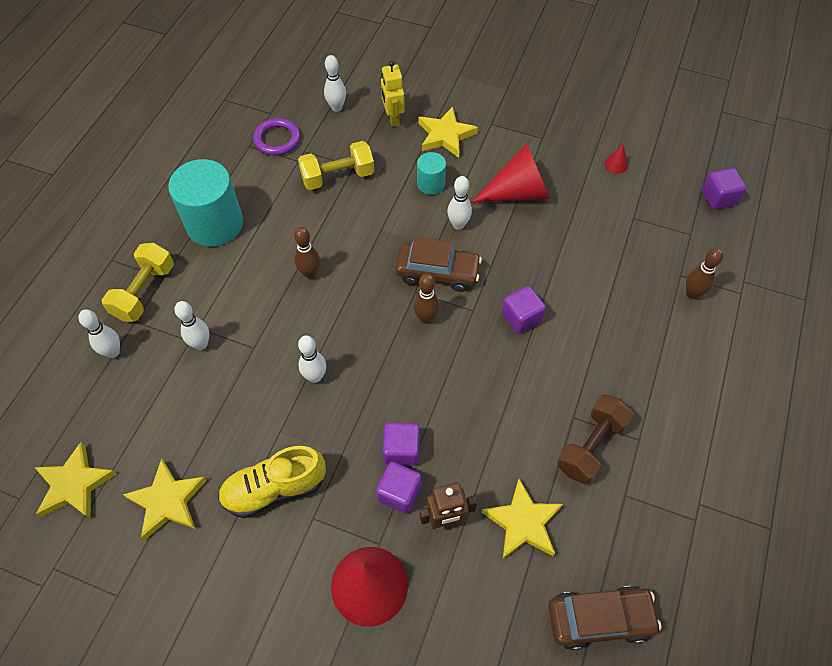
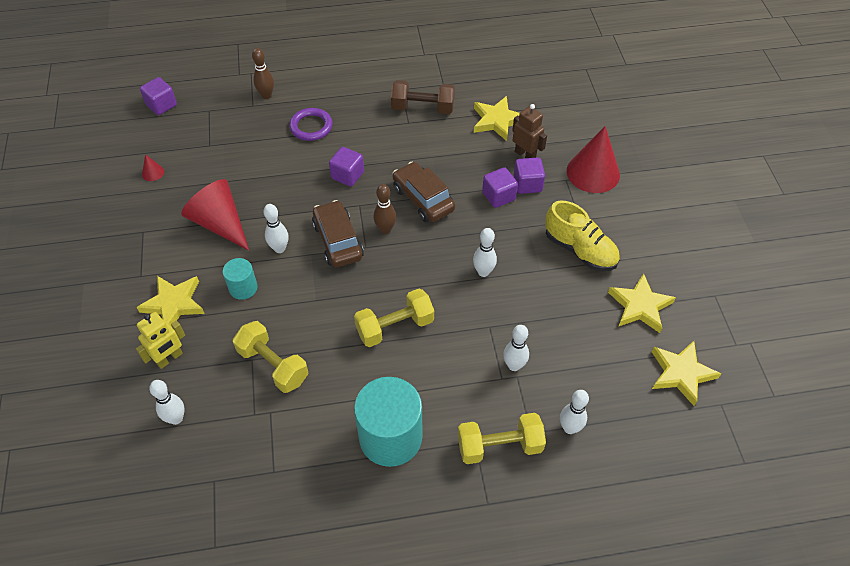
camera: 120 degrees left, 5 degrees down
purple ring [253,118,300,156] -> purple ring moved to [289,108,333,141]
brown bowling pin [294,227,320,279] -> yellow dumbbell [354,289,434,347]
brown car [548,586,661,650] -> brown car moved to [392,162,455,222]

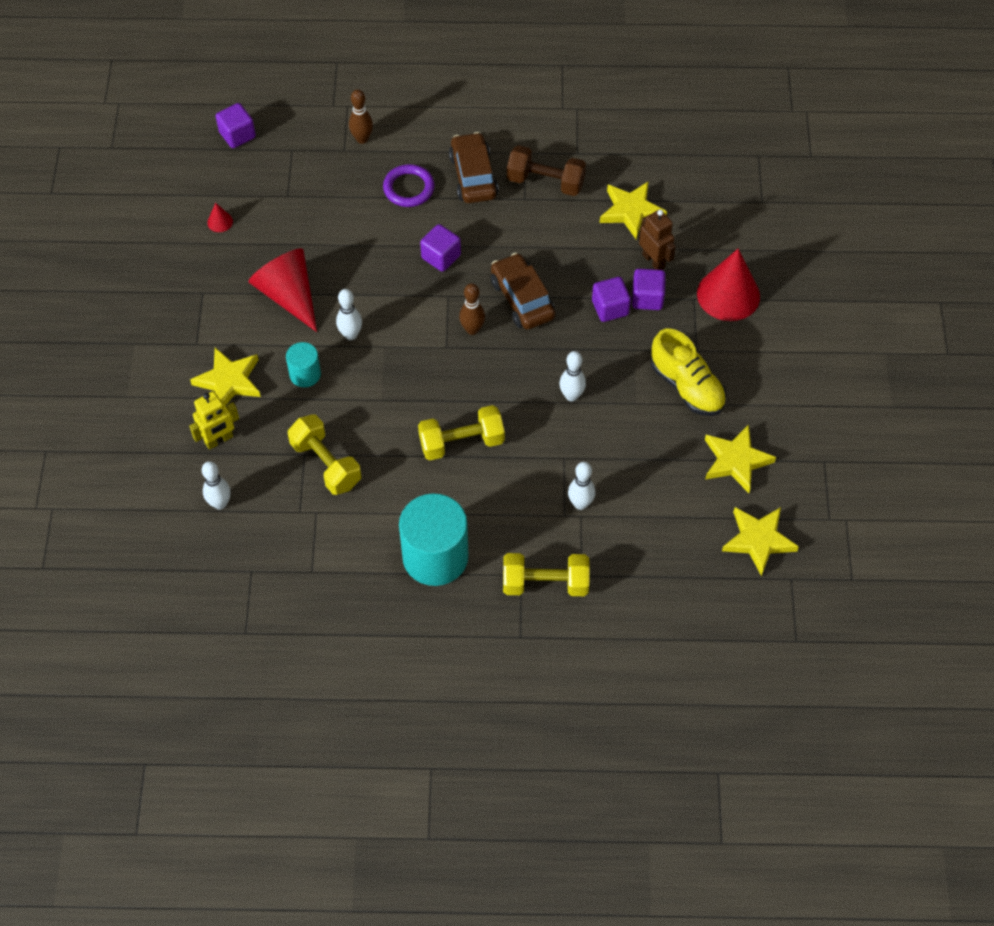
camera: 10 degrees right, 5 degrees up
brown car [312,200,364,267] -> brown car moved to [449,132,499,203]
white bowling pin [560,390,589,434] -> none

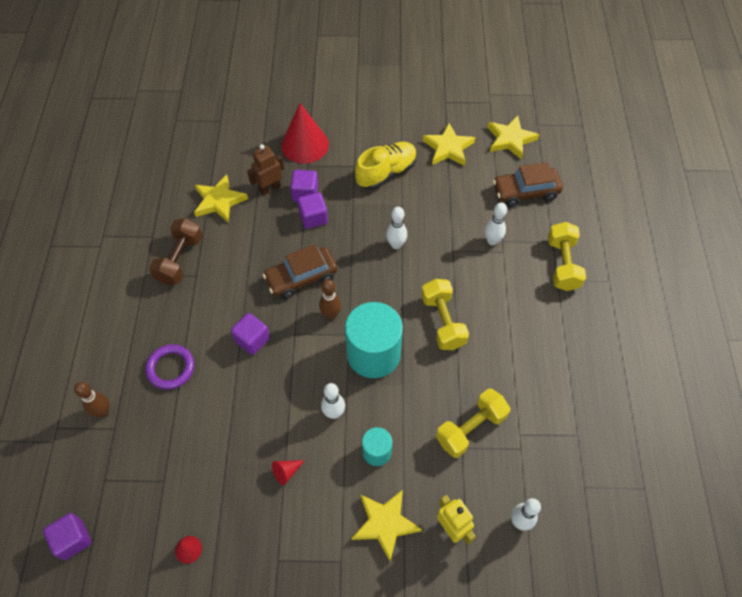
camera: 90 degrees left, 0 degrees up
red cone [249,248,317,332] -> red cone [272,460,305,485], size x0.41
turquoise cylinder [399,494,469,586] -> turquoise cylinder moved to [345,302,403,378]
brown car [449,132,499,203] -> brown car moved to [493,162,563,207]

